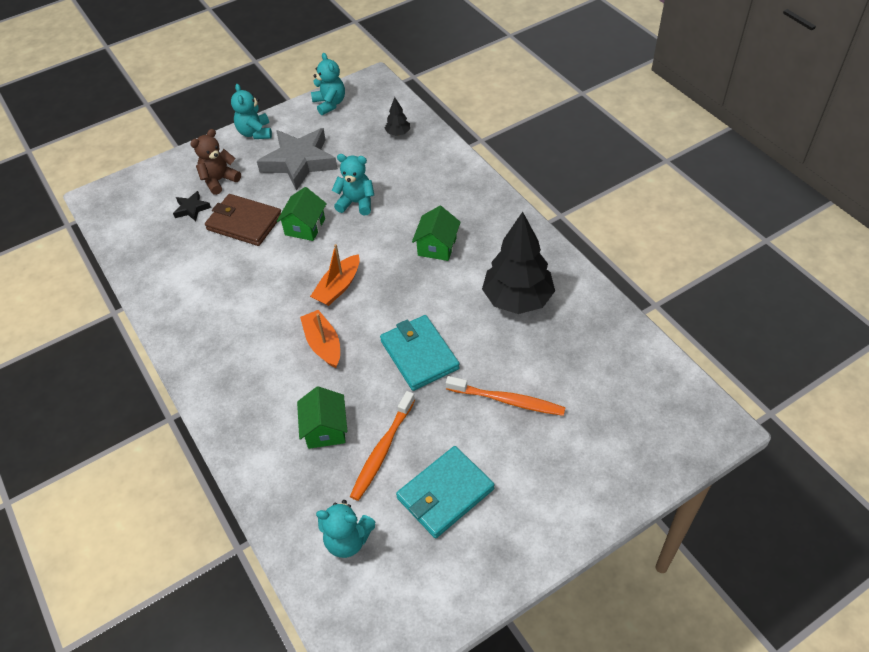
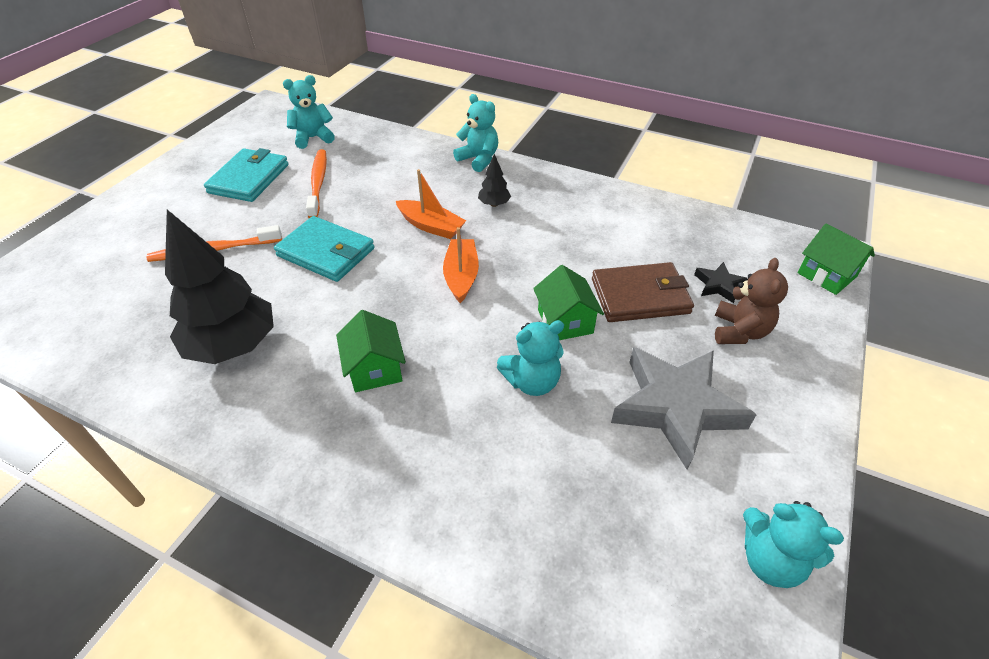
camera: 145 degrees right, 5 degrees down
turquoise teddy bear [231,84,272,139] -> turquoise teddy bear moved to [453,94,498,172]
green house [297,386,348,449] -> green house moved to [798,224,875,295]
black tree [385,97,410,136] -> black tree moved to [478,154,511,207]

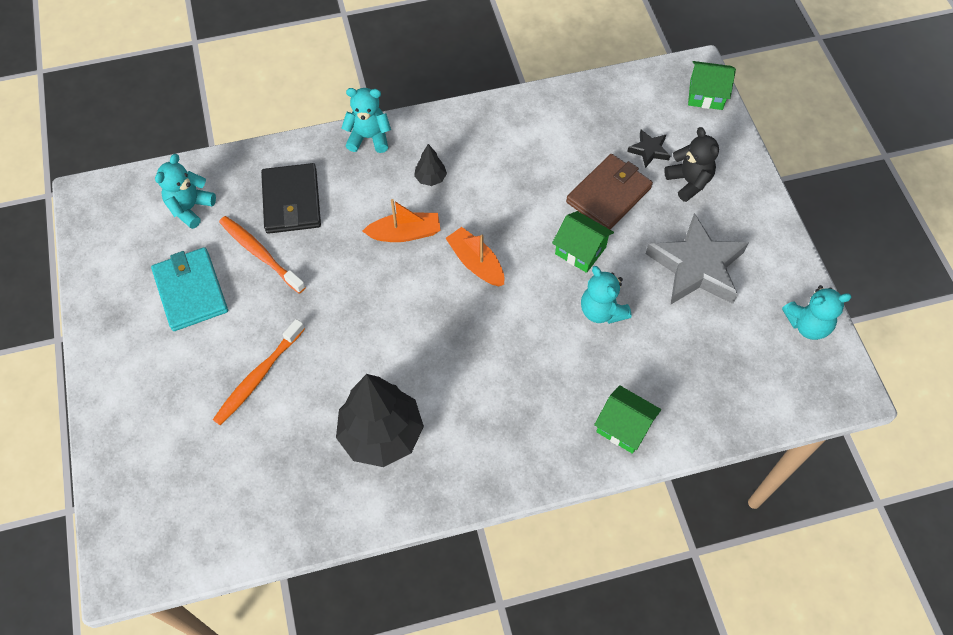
camera: 40 degrees left, 15 degrees up
turquoise wallet [274,216,374,282] -> none
green house [336,310,406,392] -> green house moved to [594,385,661,454]
turquoise teddy bear [497,320,564,396] -> turquoise teddy bear turned 120 degrees clockwise [581,266,632,324]
brown teddy bear [715,258,788,344] -> black teddy bear [664,127,719,202]
none -> black wallet [261,163,321,234]

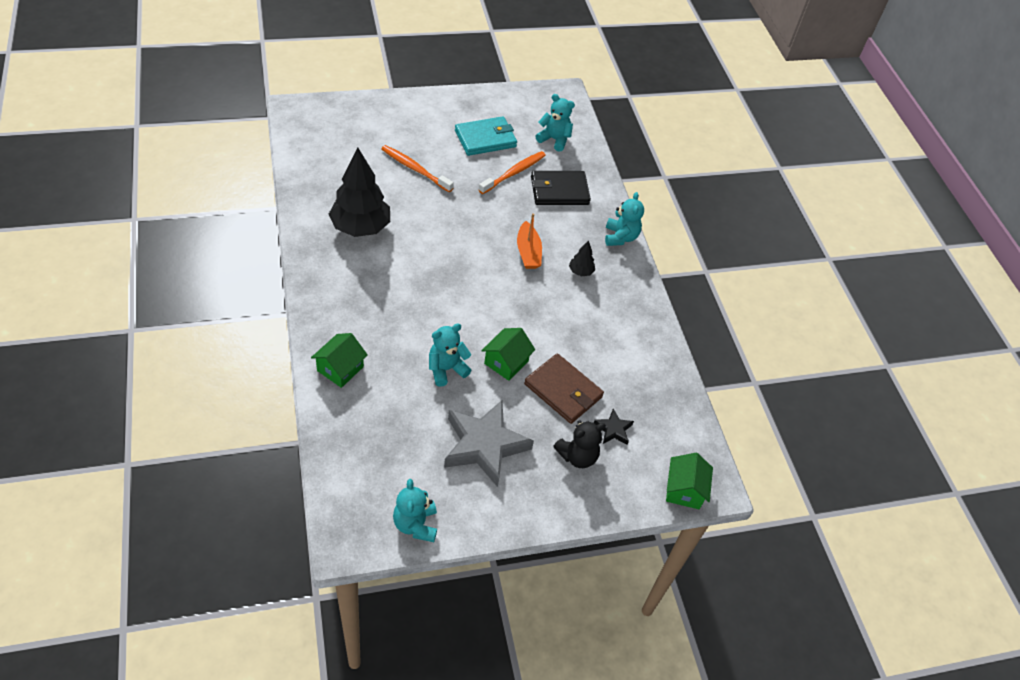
camera: 85 degrees right, 10 degrees down
orange boat [445,227,504,286] -> none

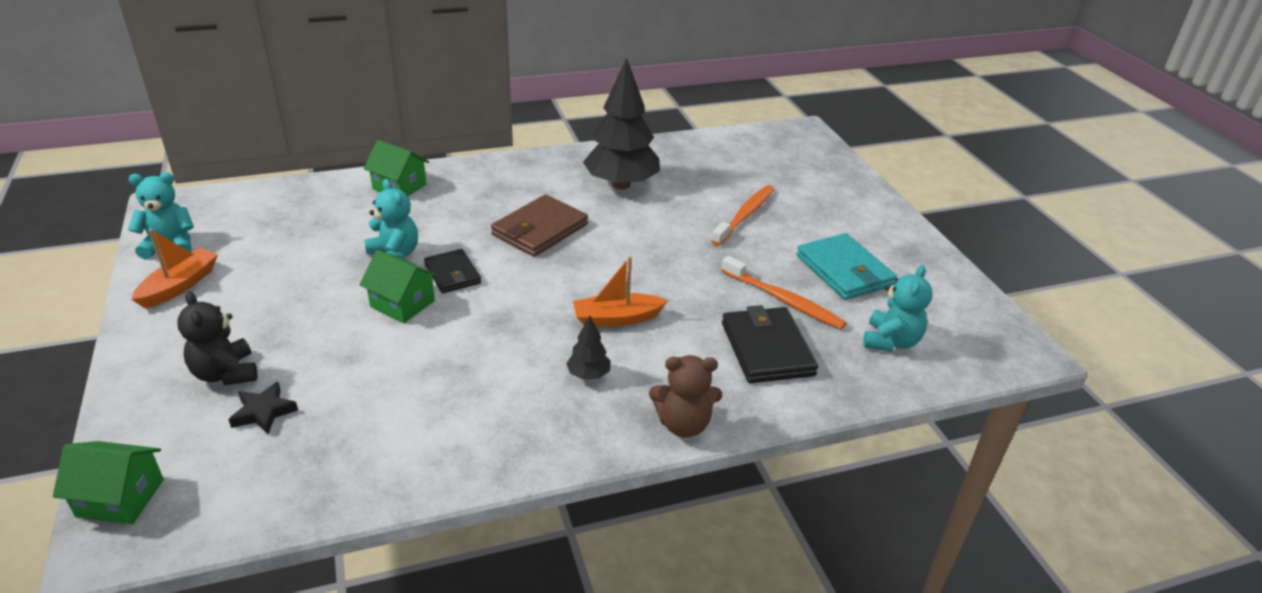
camera: 90 degrees right, 15 degrees down
grey star [444,400,534,487] -> none
brown wallet [524,353,604,424] -> brown wallet moved to [491,194,588,257]
turquoise teddy bear [605,192,644,246] -> brown teddy bear [649,355,722,438]
none -> orange boat [131,229,218,308]
none -> black wallet [424,249,481,293]

